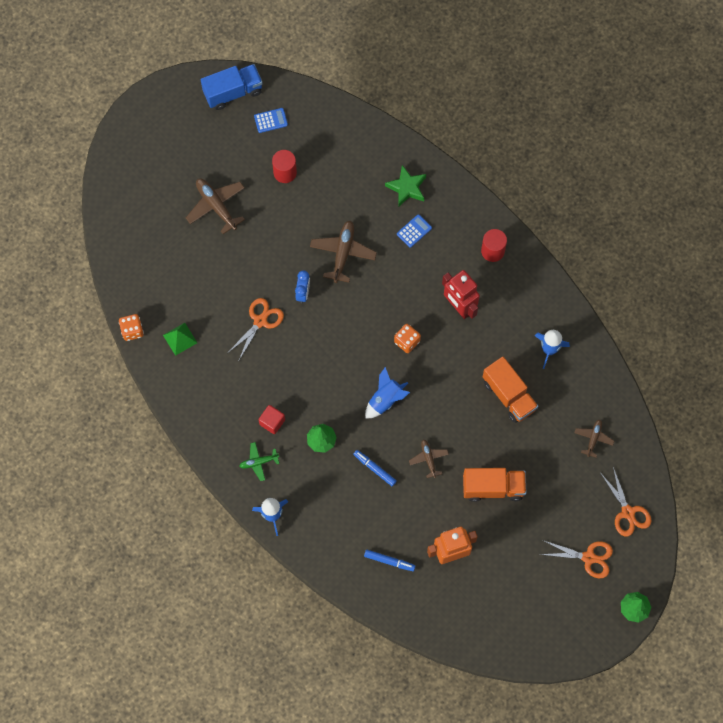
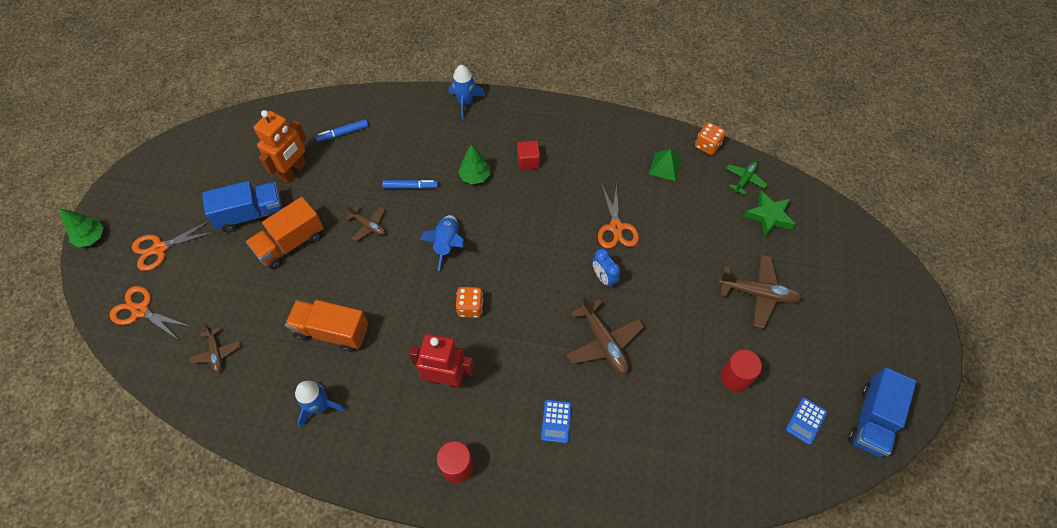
camera: 140 degrees right, 10 degrees down
green plane [239,442,279,481] -> green plane moved to [726,162,767,195]
green star [385,165,426,206] -> green star moved to [744,191,796,237]
none -> blue truck [202,181,283,233]

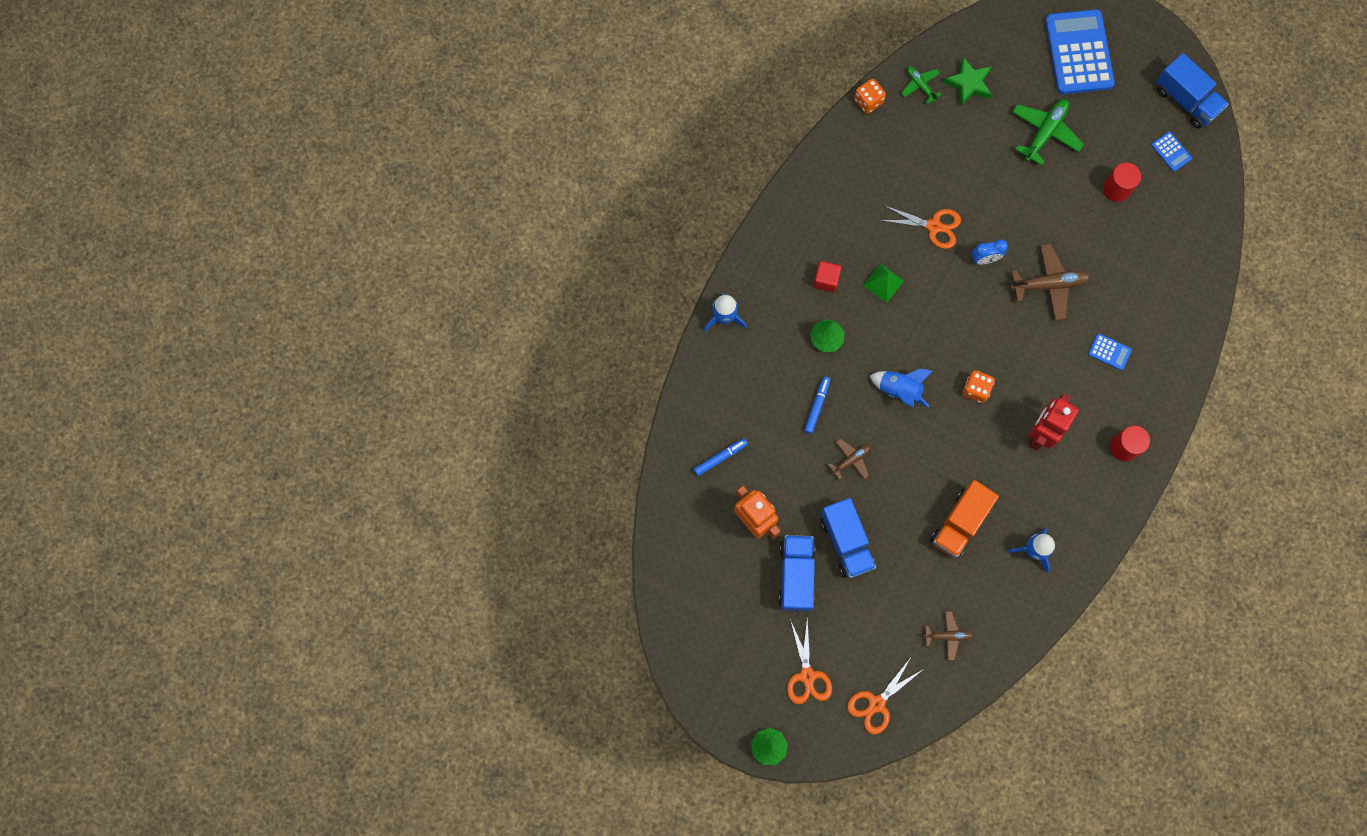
camera: 70 degrees left, 15 degrees up
orange truck [246,197,324,269] -> blue truck [821,498,876,578]
blue marker [315,119,368,142] -> blue marker turned 120 degrees counterclockwise [694,438,748,476]
green pyramid [649,149,682,181] -> green pyramid moved to [863,263,904,303]
brown plane [719,255,802,328] -> green plane [1012,99,1084,166]
none -> blue calculator [1045,9,1115,94]

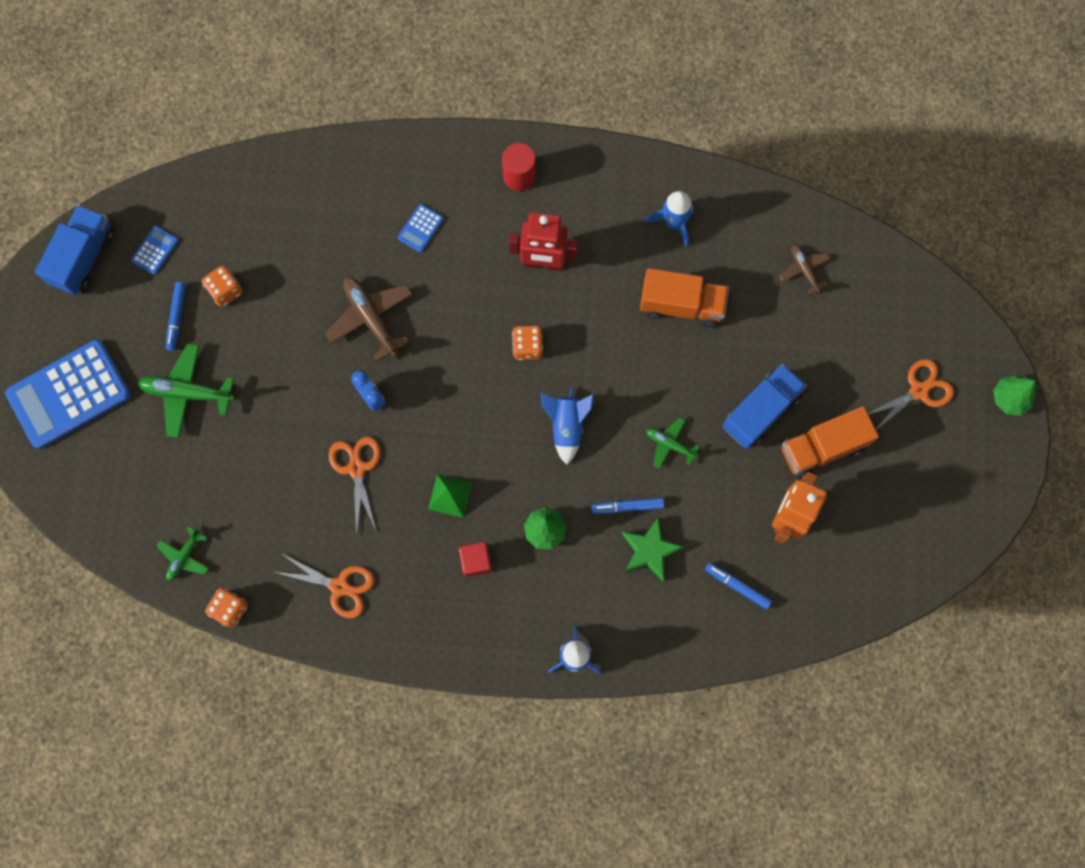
camera: 115 degrees left, 0 degrees up
blue truck [778,535,815,611] -> orange truck [781,406,879,478]
brown plane [828,438,871,480] -> green plane [646,417,700,469]
orange scissors [847,657,922,734] -> orange scissors moved to [275,553,374,618]
green star [943,57,992,106] -> green star moved to [622,517,684,581]
blue calculator [1088,334,1132,370] -> blue calculator turned 150 degrees counterclockwise [398,204,444,252]
red cylinder [1103,163,1141,202] -> orange dice [202,265,242,307]
none -> blue marker [166,282,186,351]

